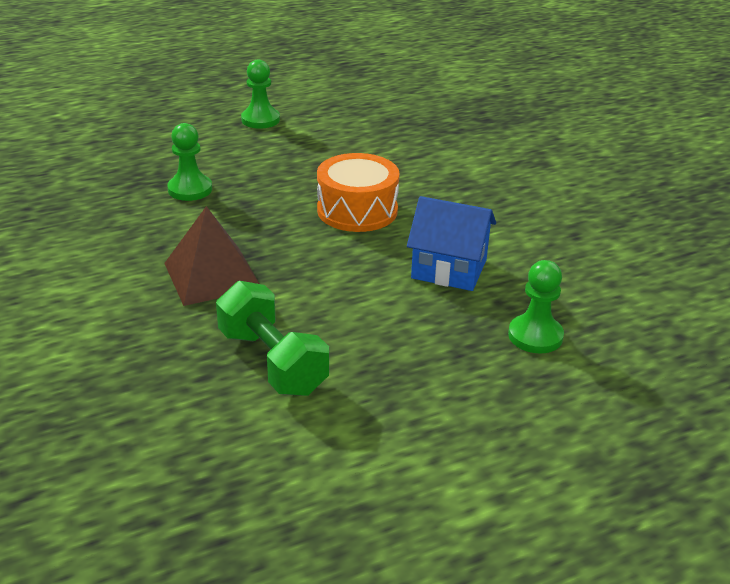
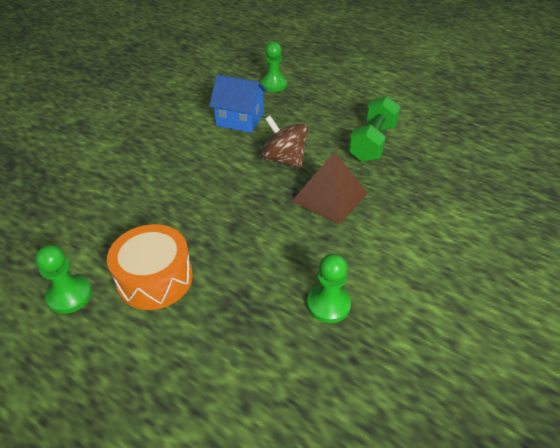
camera: 120 degrees left, 10 degrees up
green pawn [167,123,212,201] -> green pawn moved to [307,254,351,323]
orange drum [317,153,400,232] -> orange drum moved to [107,224,193,310]
blue house [407,196,496,291] -> blue house turned 60 degrees counterclockwise [209,75,267,133]
none -> brown spinning top [260,116,308,168]

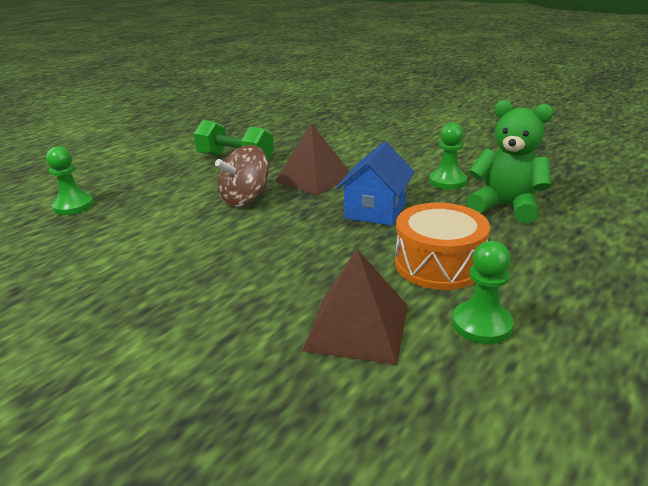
camera: 85 degrees left, 15 degrees down
blue house [209,75,267,133] -> blue house moved to [336,141,415,226]
none -> brown pyramid [302,249,408,365]
none -> green teddy bear [467,100,553,223]

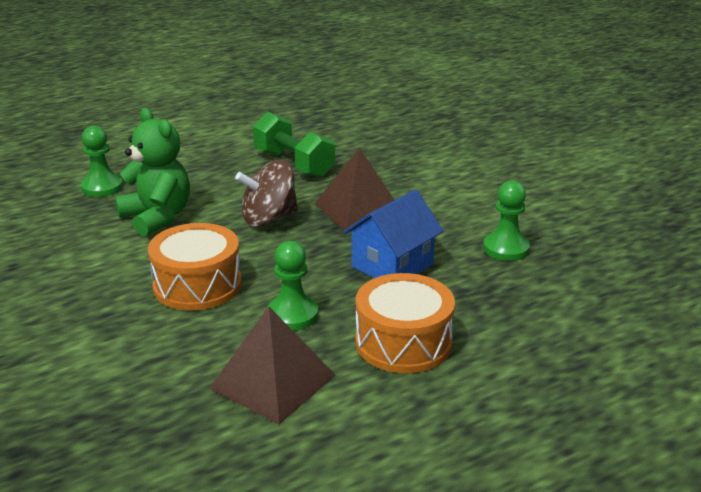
camera: 20 degrees right, 0 degrees up
green pawn [452,241,514,344] -> green pawn moved to [267,241,318,330]
green teddy bear [467,100,553,223] -> green teddy bear moved to [115,108,190,236]
none -> orange drum [148,223,242,310]

